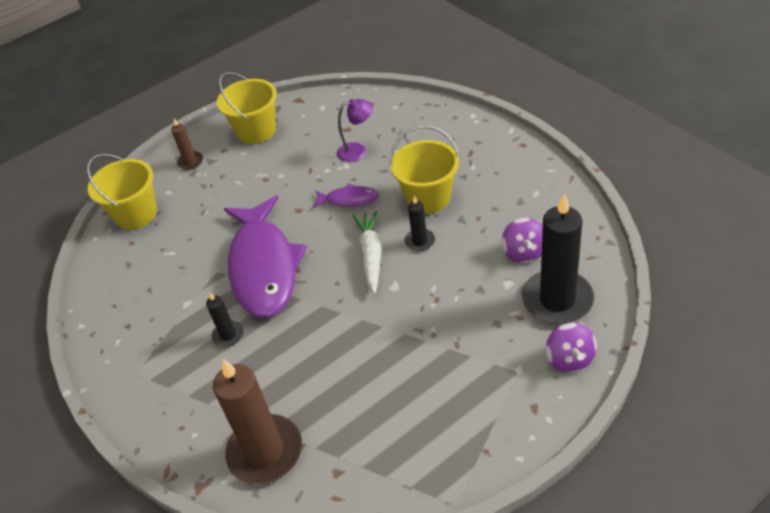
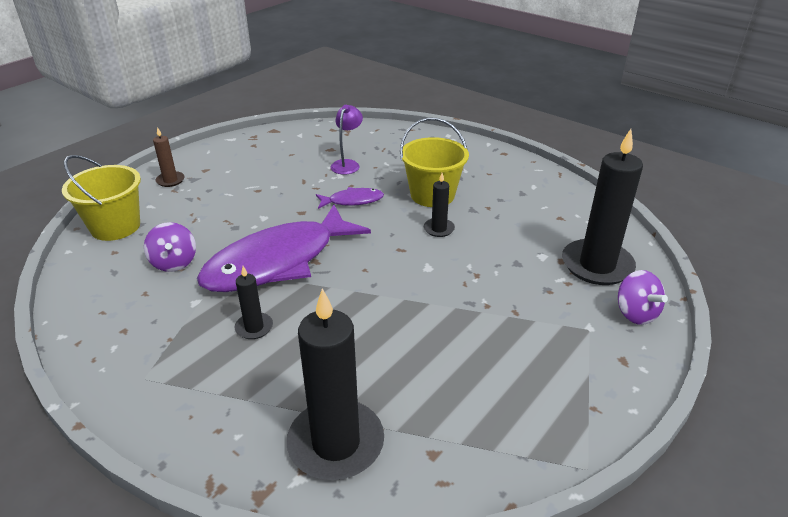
camera: 20 degrees left, 10 degrees down
brown candle [213,359,302,484] -> black candle [287,288,384,480]
yellow bucket [217,72,277,144] -> none
purple fish [224,196,307,317] -> purple fish turned 75 degrees clockwise [197,205,371,292]
purple lamp [337,99,373,162] -> purple lamp turned 45 degrees counterclockwise [331,105,363,175]
white carrot [353,211,382,294] -> none
purple spinning top [502,218,543,263] -> purple spinning top moved to [144,222,196,272]

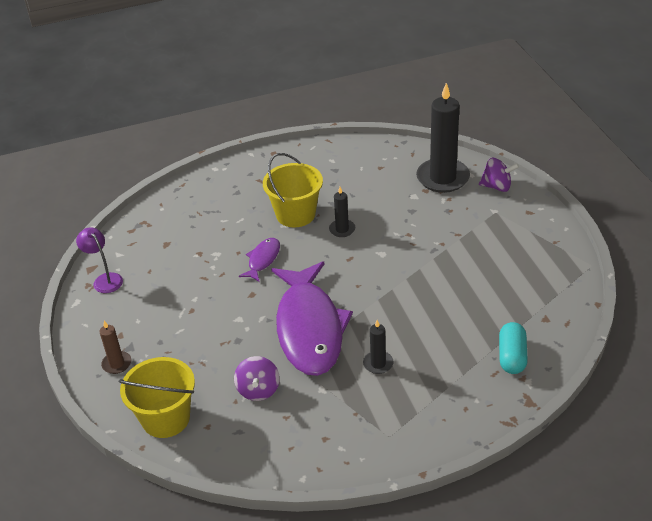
camera: 55 degrees left, 5 degrees up
purple spinning top [144,222,196,272] -> purple spinning top turned 75 degrees clockwise [234,356,280,401]
black candle [287,288,384,480] -> turquoise capsule [499,322,528,374]
purple lamp [331,105,363,175] -> purple lamp moved to [76,227,123,293]

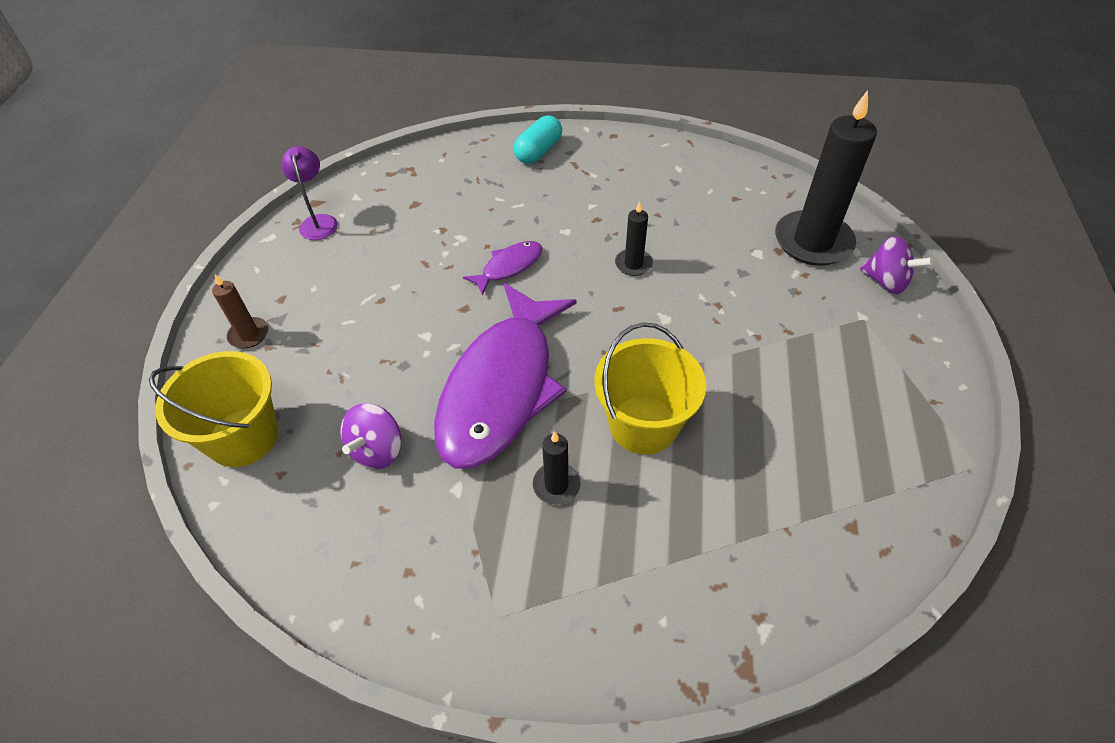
camera: 25 degrees right, 10 degrees up
yellow bucket [263,153,323,227] -> yellow bucket moved to [594,322,706,454]
turquoise capsule [499,322,528,374] -> turquoise capsule moved to [513,115,562,164]

